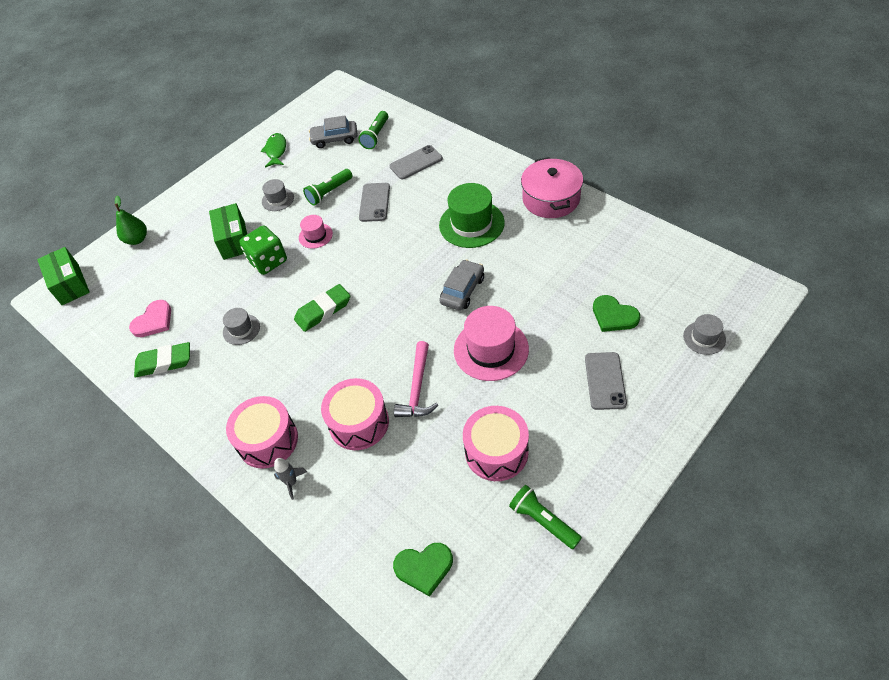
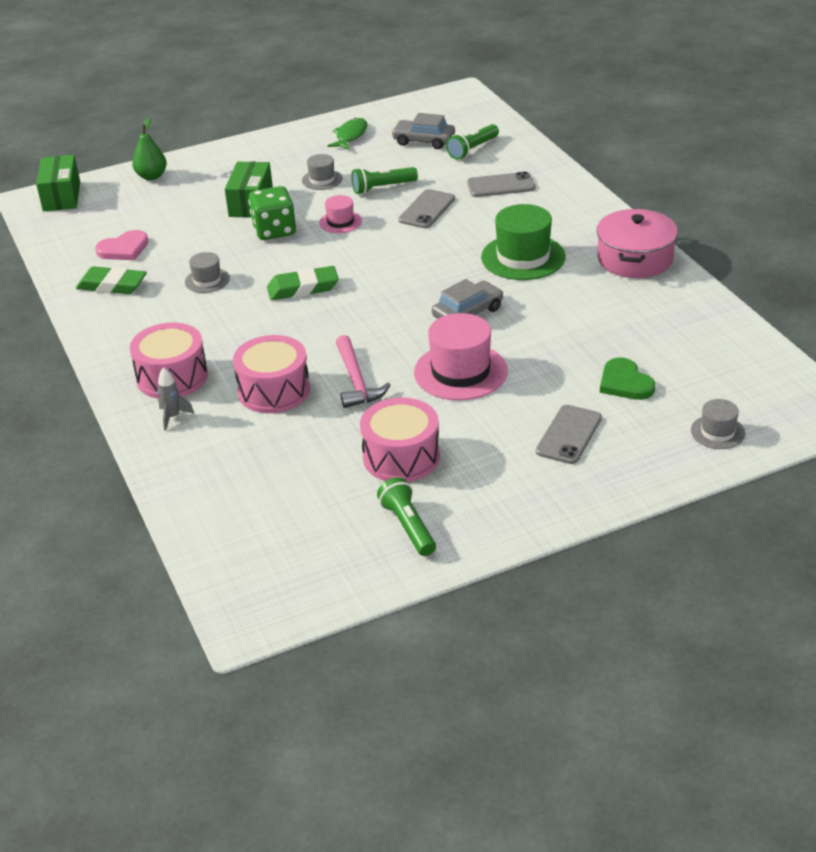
camera: 20 degrees right, 15 degrees down
green heart [393,543,453,597] -> none
pink hammer [394,341,438,417] -> pink hammer turned 45 degrees counterclockwise [336,335,391,408]

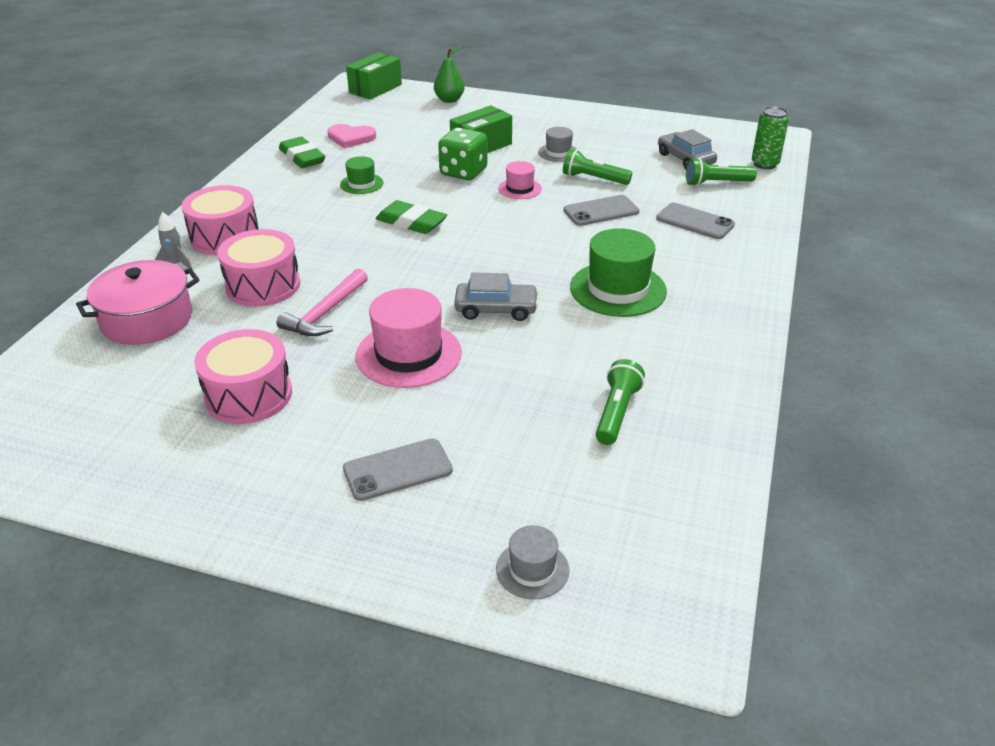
camera: 40 degrees right, 0 degrees up
grey hat [185,252,230,293] -> green hat [340,156,384,194]
green fish [328,118,368,150] -> none
green flashlight [377,477,436,556] -> green flashlight moved to [596,359,645,445]
pink pot [597,209,678,278] -> pink pot moved to [76,260,200,345]
green heart [600,358,655,400] -> none
none -> green can [752,106,789,169]

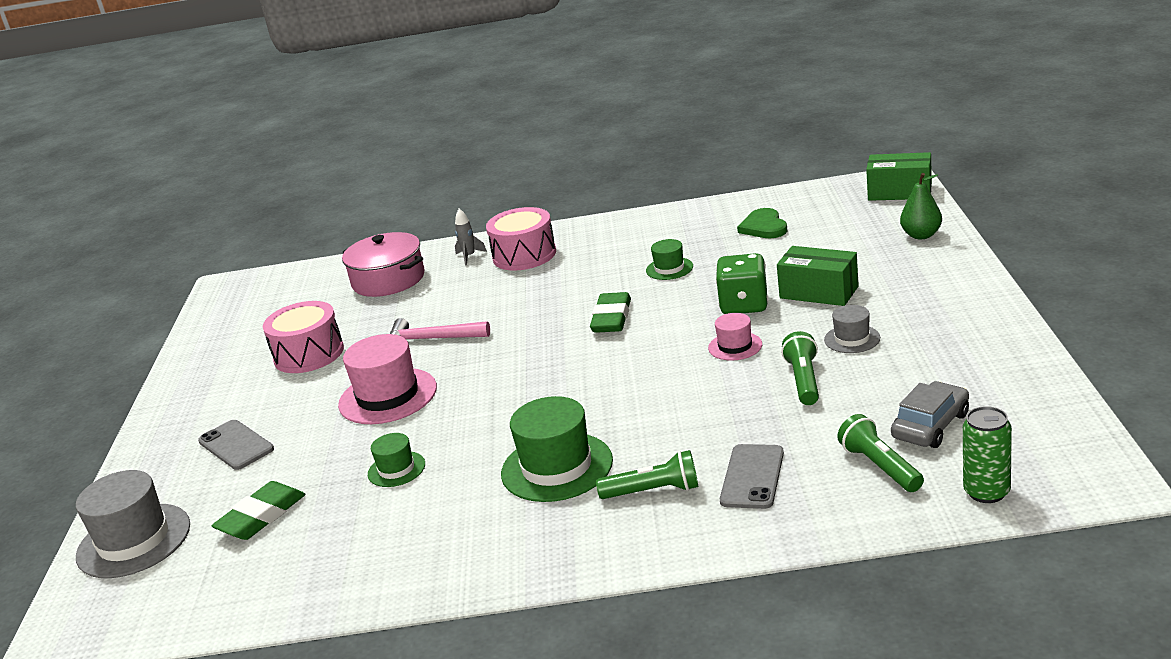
camera: 75 degrees right, 10 degrees down
pink drum [218,229,300,307] -> none
green eraser [279,137,325,168] -> green eraser moved to [212,481,305,540]
pink heart [327,124,376,148] -> green heart [737,208,787,238]
grey car [454,272,539,321] -> none
grey hat [496,525,569,600] -> grey hat [76,470,190,578], size x1.87
grey phone [563,195,640,226] -> none
green flashlight [596,359,645,445] -> green flashlight moved to [596,450,698,499]
none -> green hat [368,433,425,487]

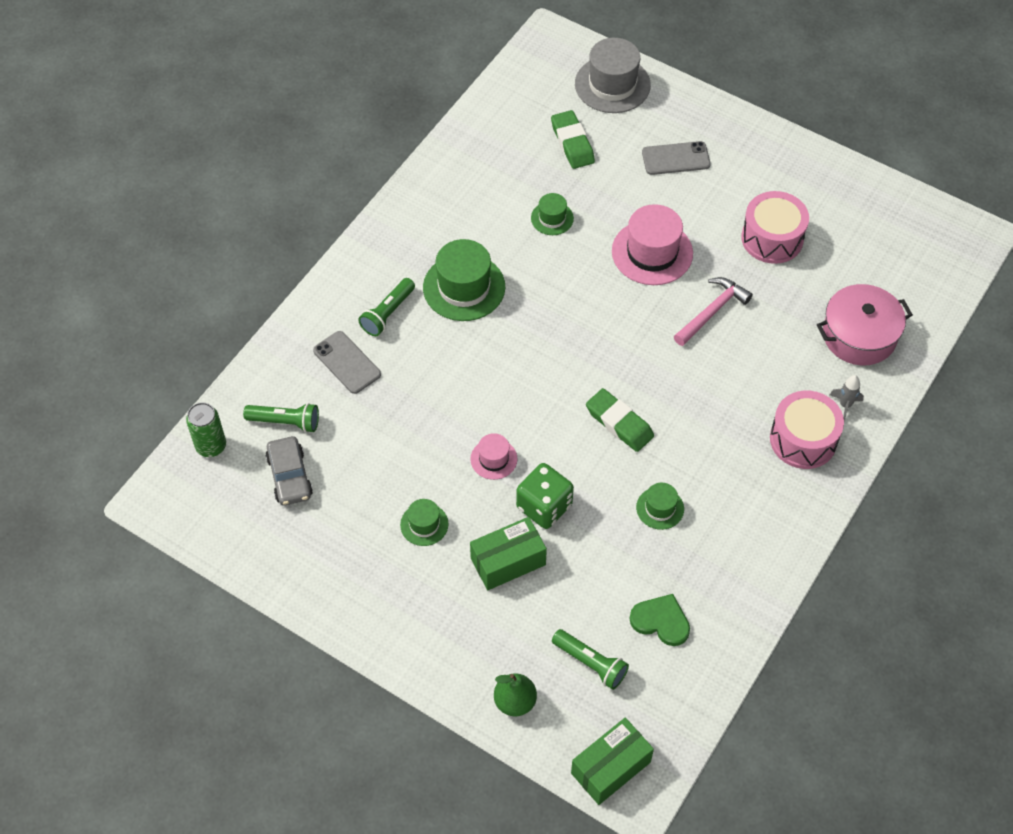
camera: 120 degrees right, 30 degrees up
green flashlight [781,331,819,405] -> green flashlight moved to [552,629,629,690]
grey hat [824,305,880,353] -> green hat [400,499,449,546]

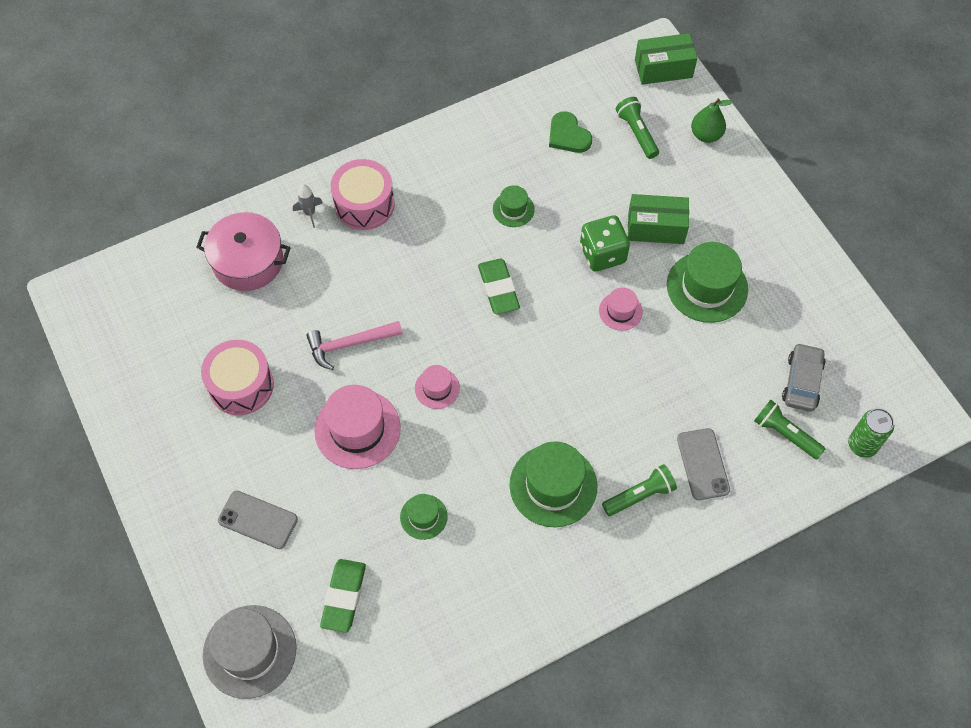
camera: 150 degrees left, 5 degrees up
green hat [400,499,449,546] -> green hat [667,242,748,323], size x1.87
none -> pink hat [415,365,460,409]

